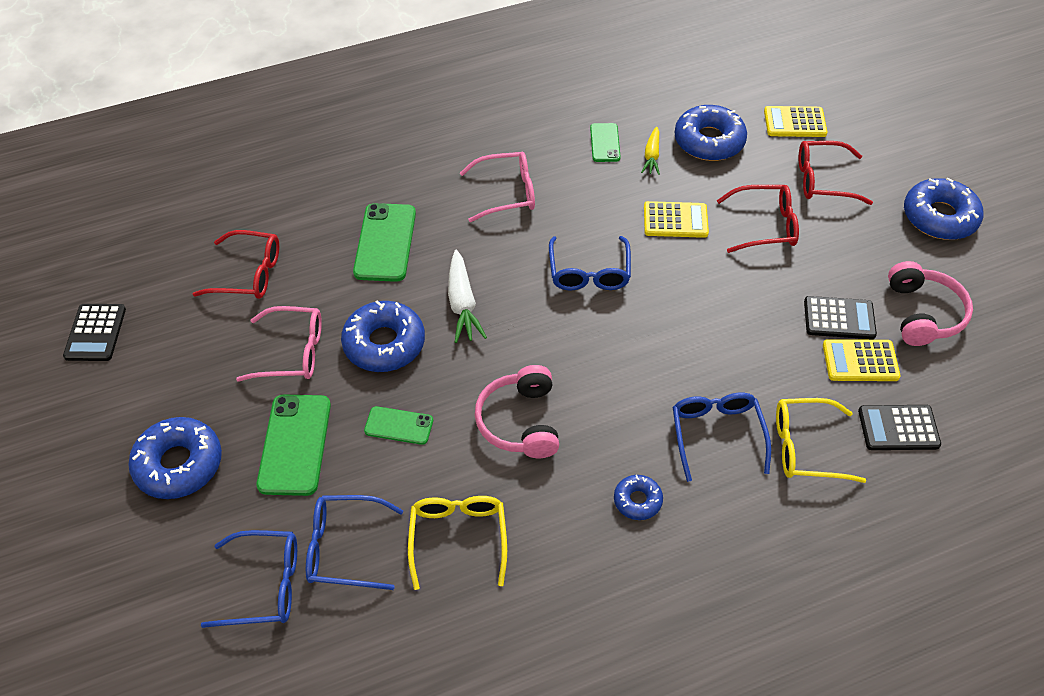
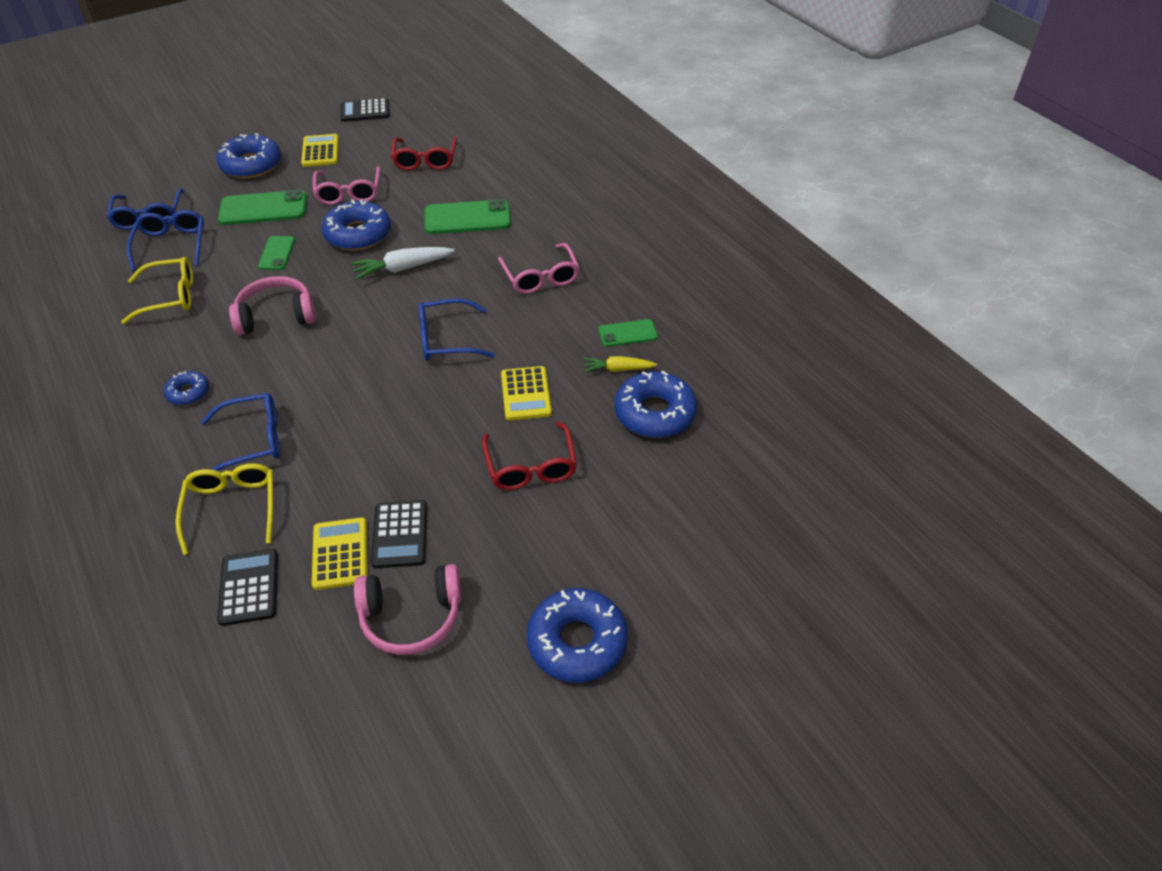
camera: 80 degrees right, 5 degrees down
yellow calculator [764,106,827,137] -> yellow calculator moved to [301,134,339,167]
red glasses [799,141,873,205] -> none

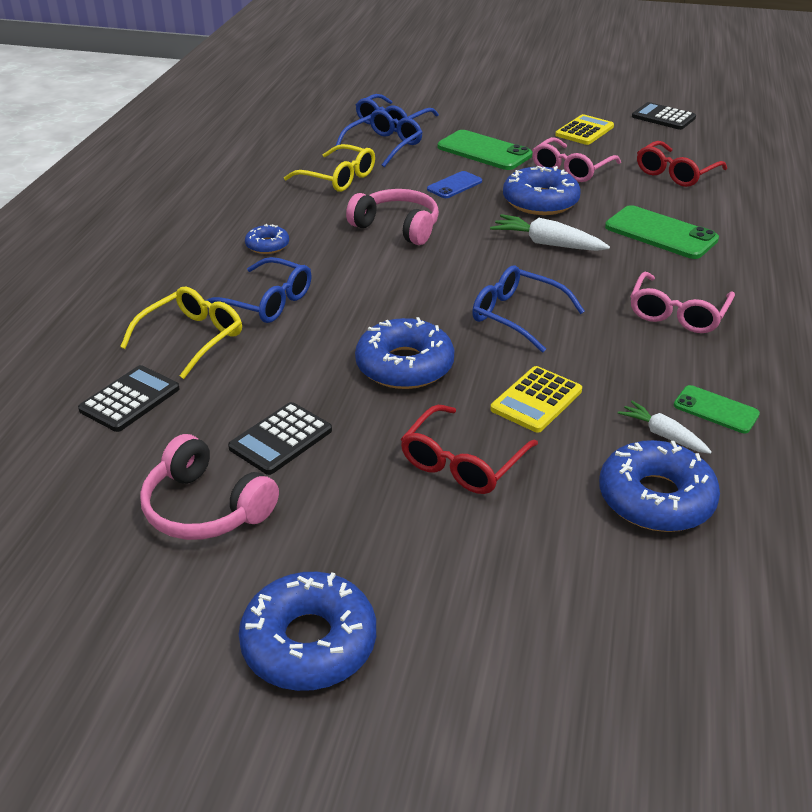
camera: 45 degrees right, 10 degrees down
blue donut [216,133,281,178] -> blue donut moved to [355,317,454,389]
green phone [258,236,295,270] -> blue phone [427,171,482,198]
yellow calculator [312,517,368,590] -> none
yellow carrot [583,356,657,372] -> white carrot [618,401,712,454]

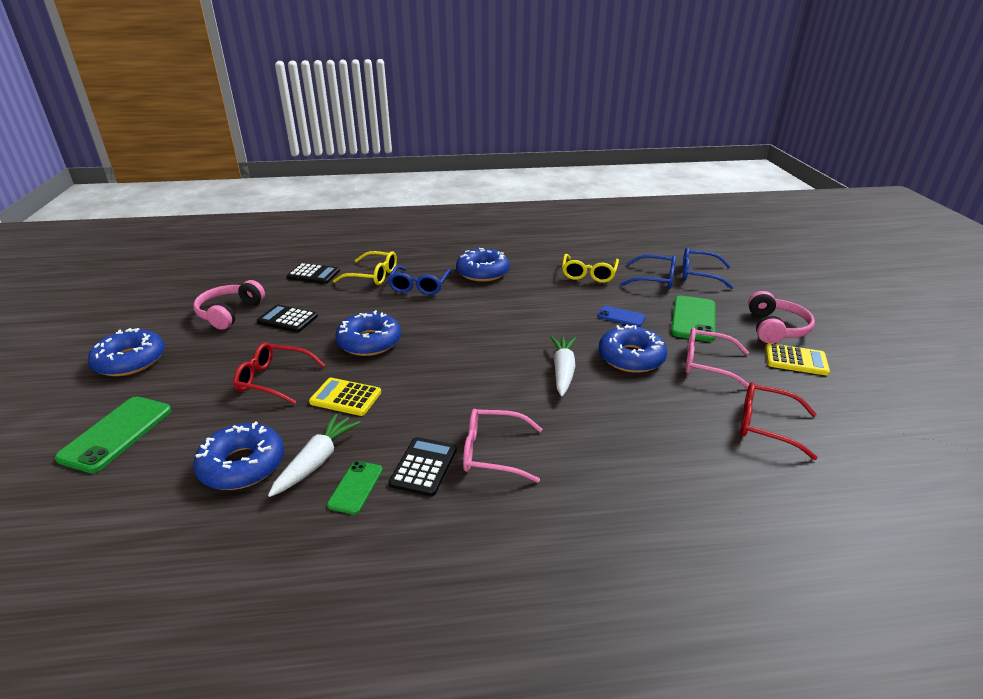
camera: 70 degrees right, 5 degrees down
blue donut [245,224,289,254] -> blue donut [456,248,510,282], size x1.87
pink headphones [346,189,439,245] -> pink headphones moved to [748,291,815,344]
blue glasses [472,266,585,353] -> none
green phone [605,205,719,259] -> green phone moved to [55,397,171,473]
white carrot [618,401,712,454] -> white carrot [268,413,361,497], size x1.56
black calculator [632,102,696,130] -> black calculator moved to [389,437,457,496]

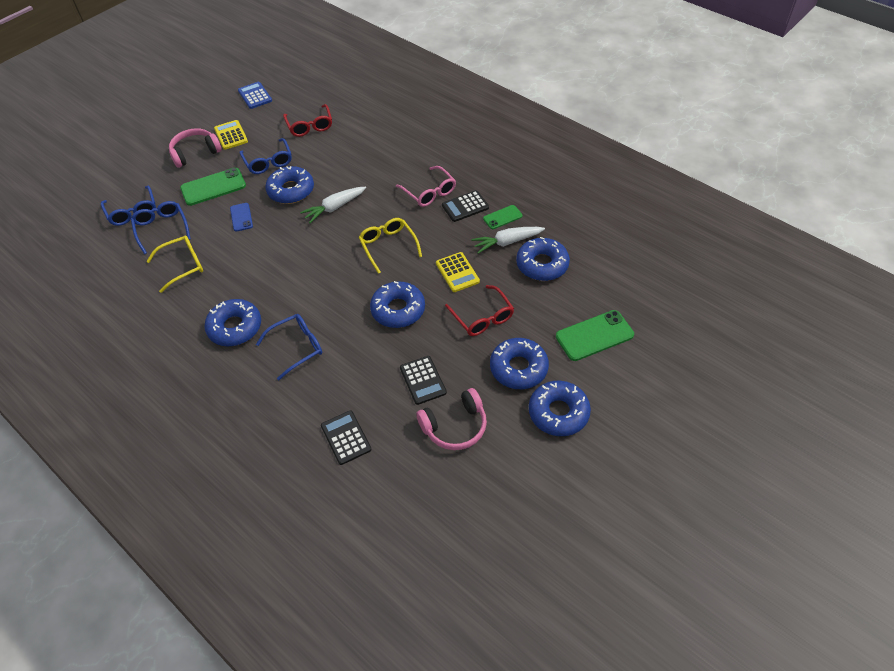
camera: 130 degrees left, 20 degrees up
yellow glasses [333,251,397,285] -> yellow glasses moved to [359,218,422,274]
pink glasses [685,328,749,388] -> blue glasses [240,138,292,174]
none -> blue calculator [238,82,272,109]
none -> blue donut [490,338,549,389]

